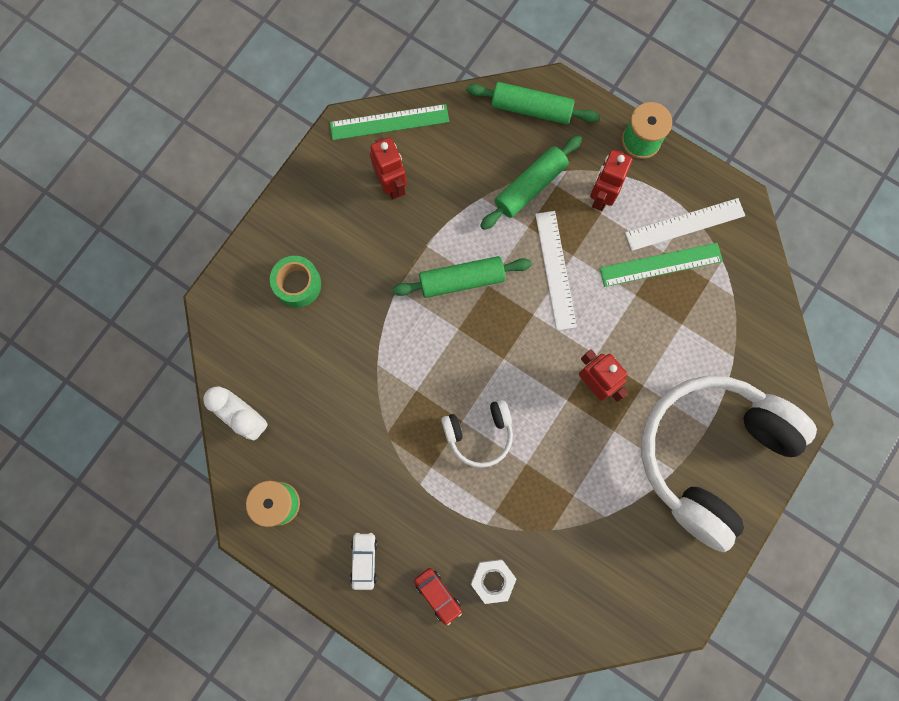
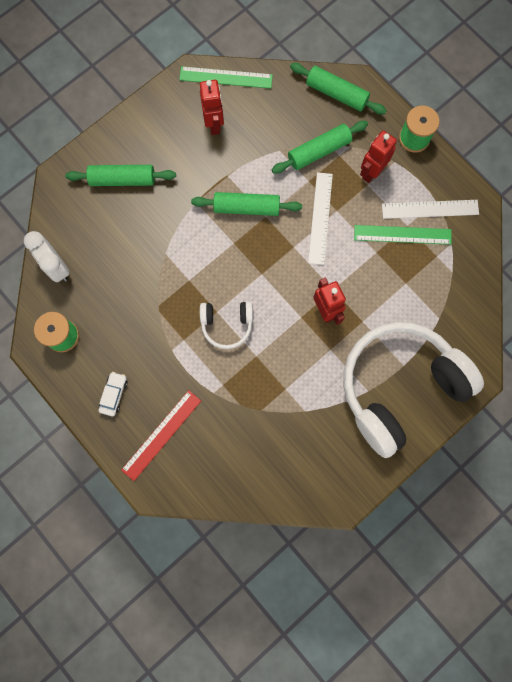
camera: 15 degrees right, 0 degrees up
green tape [270,256,321,307] -> green rolling pin [65,165,176,186]
red car [414,568,462,625] -> red ruler [121,390,201,481]
white nut [471,559,517,604] -> none

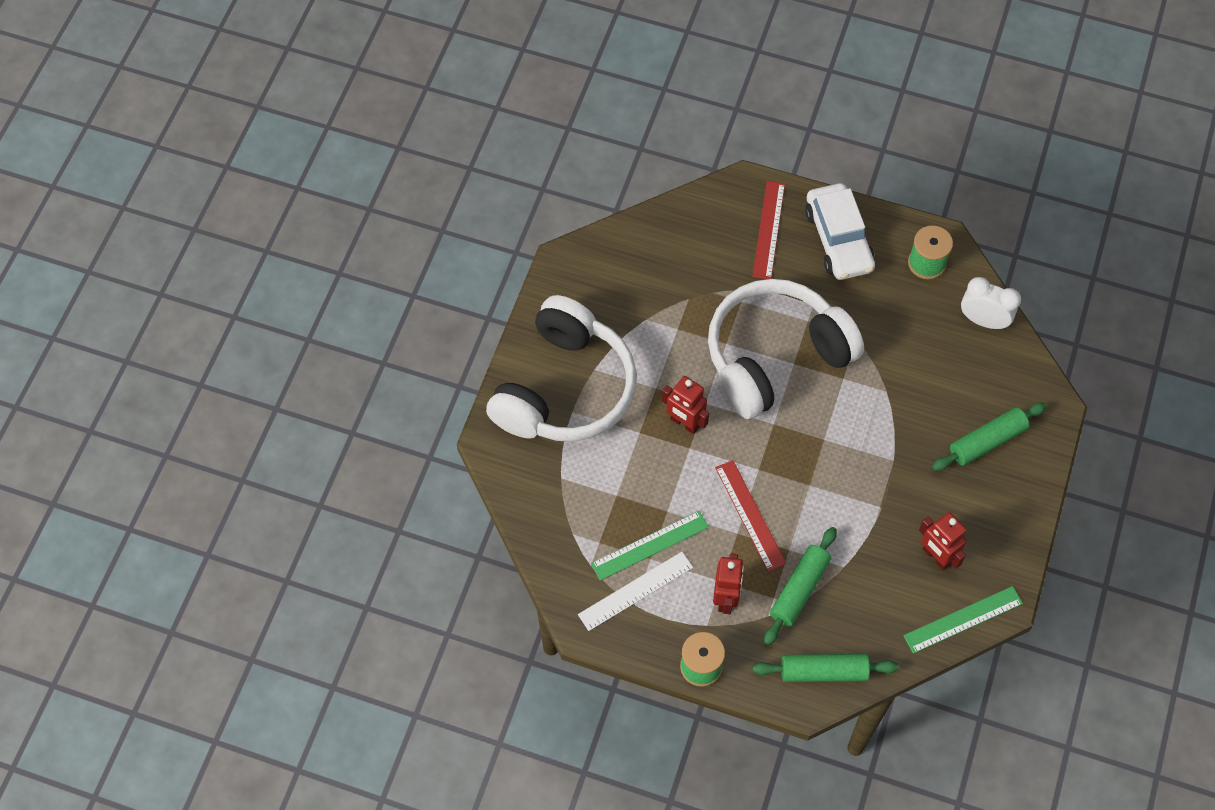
camera: 150 degrees right, 15 degrees down
white car [99,372,127,416] -> white car [805,183,875,280], size x2.20
green rolling pin [191,192,302,216] -> none
white headphones [200,302,253,349] -> white headphones [708,279,864,419], size x2.27
white ruler [308,172,333,265] -> red ruler [715,460,786,571]

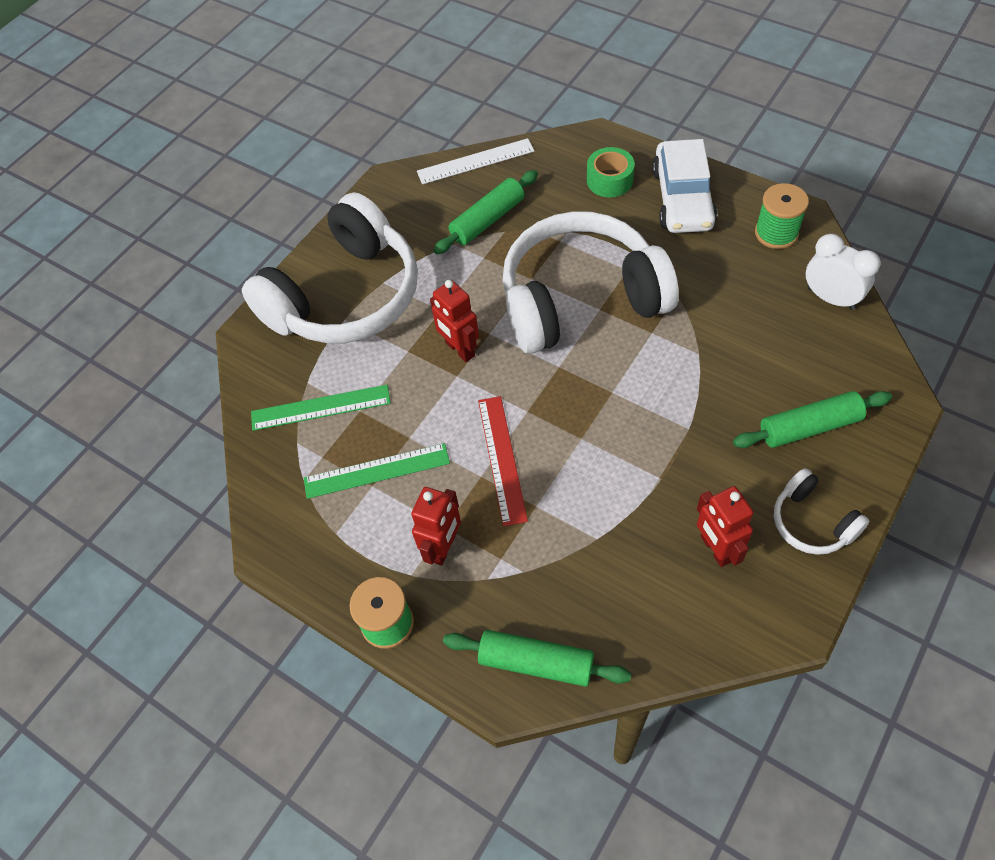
camera: 20 degrees right, 5 degrees down
white ruler [578,552,693,631] -> white ruler moved to [417,138,535,184]
red ruler [752,181,785,279] -> green tape [587,147,635,197]
green rolling pin [764,527,837,645] -> green rolling pin moved to [433,170,538,254]
green ruler [903,586,1023,654] -> green ruler moved to [251,385,391,431]
none -> white headphones [774,468,869,555]

